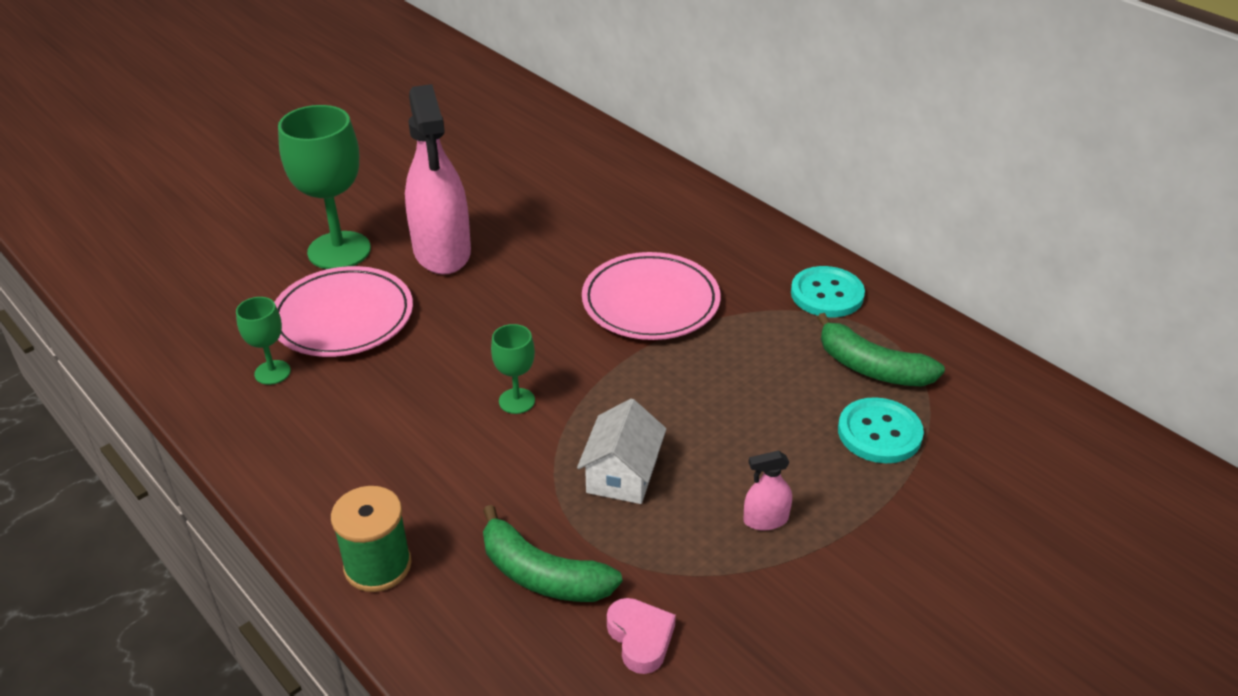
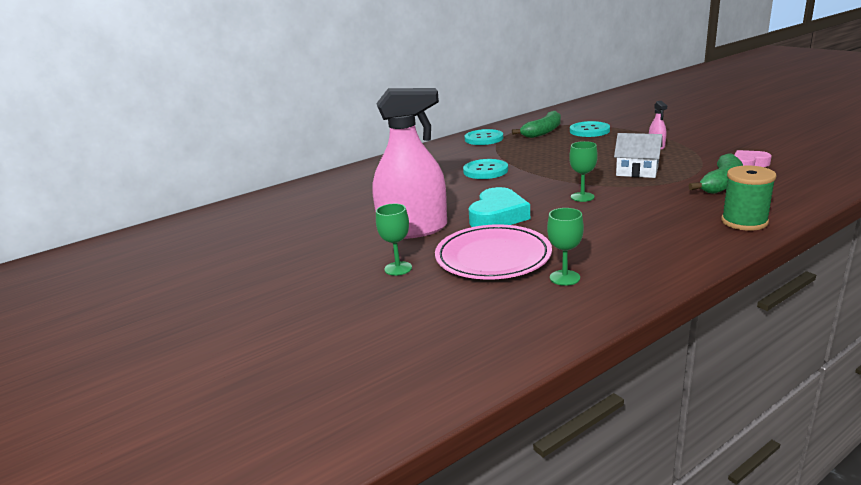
camera: 80 degrees left, 15 degrees down
green goblet [278,105,371,269] -> green goblet [376,204,412,276], size x0.50
pink plate [582,252,720,340] -> turquoise button [463,159,508,179]
none -> turquoise heart [469,187,530,227]

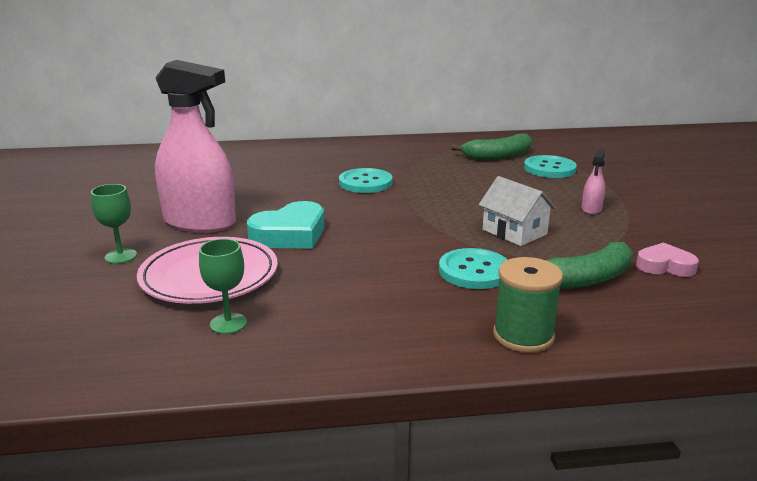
camera: 25 degrees right, 0 degrees up
turquoise button [464,129,503,145] -> turquoise button moved to [439,248,507,289]
green goblet [569,141,598,202] -> none

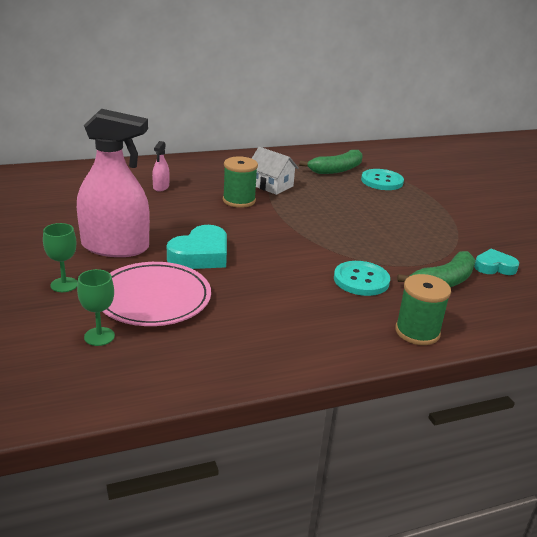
camera: 15 degrees left, 5 degrees up
green goblet [199,239,247,334] -> green goblet moved to [77,269,115,346]
turquoise button [339,168,393,193] -> green spool [223,157,258,208]
white house [479,176,556,246] -> white house moved to [252,147,299,195]
pink spray bottle [581,149,605,214] -> pink spray bottle moved to [152,141,170,192]
pink heart [636,242,699,277] -> turquoise heart [474,249,519,275]

